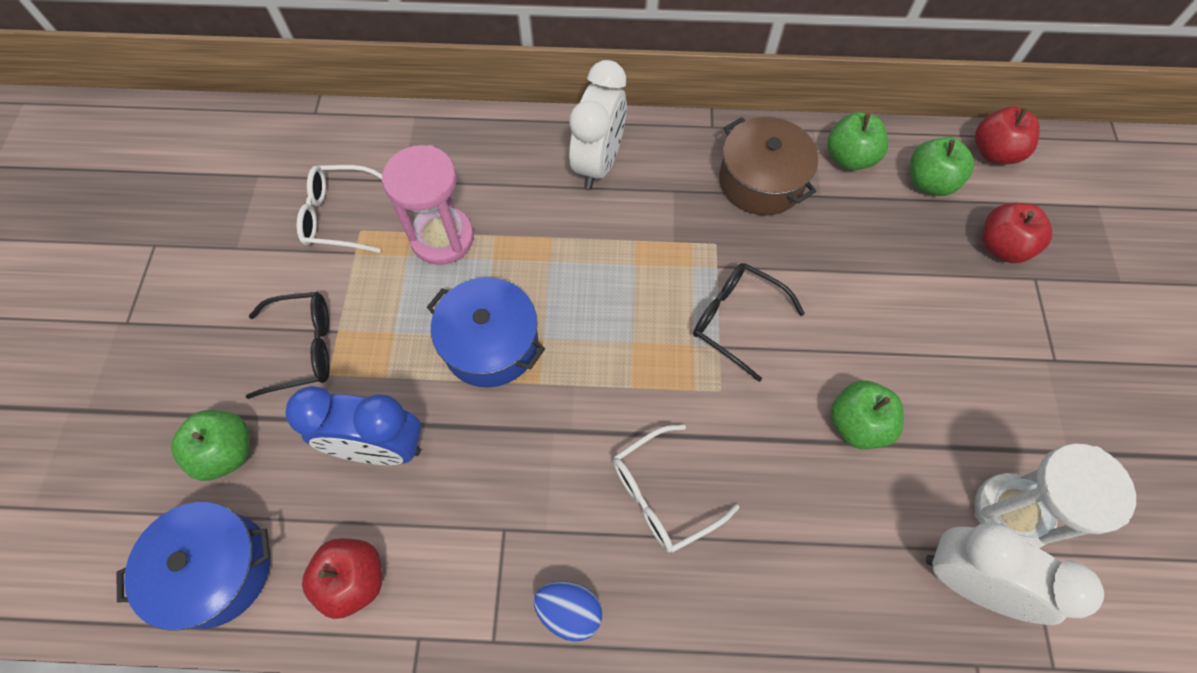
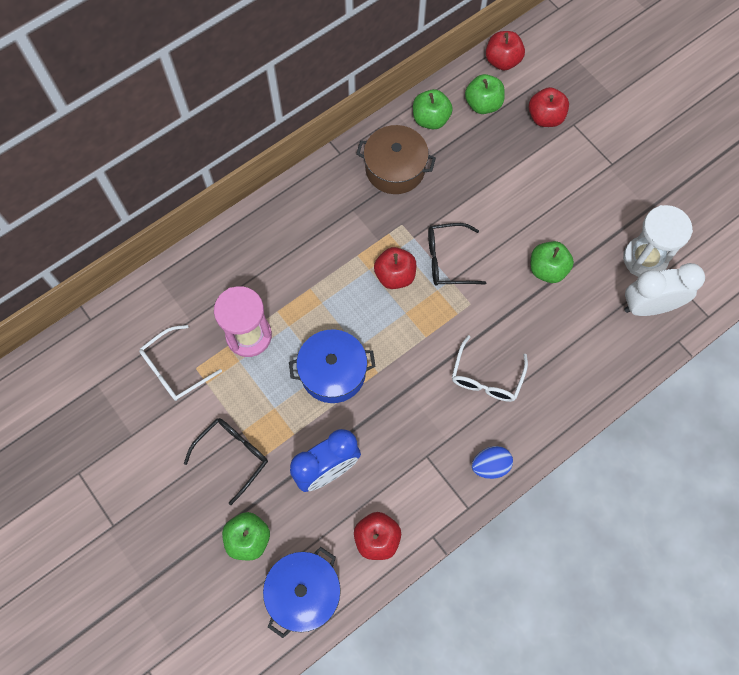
camera: 40 degrees left, 5 degrees up
white clock [569,60,627,189] -> none
none -> red apple [374,247,416,289]

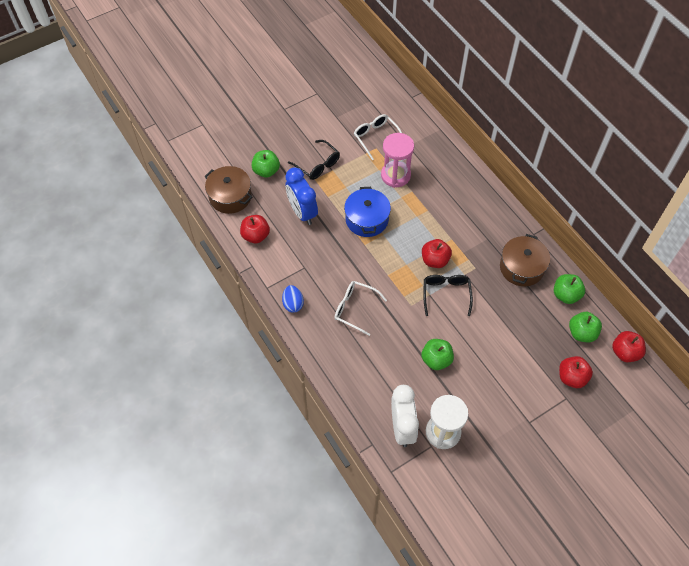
camera: 95 degrees right, 10 degrees down
blue pot [263,547,341,638] -> brown pot [205,166,253,214]

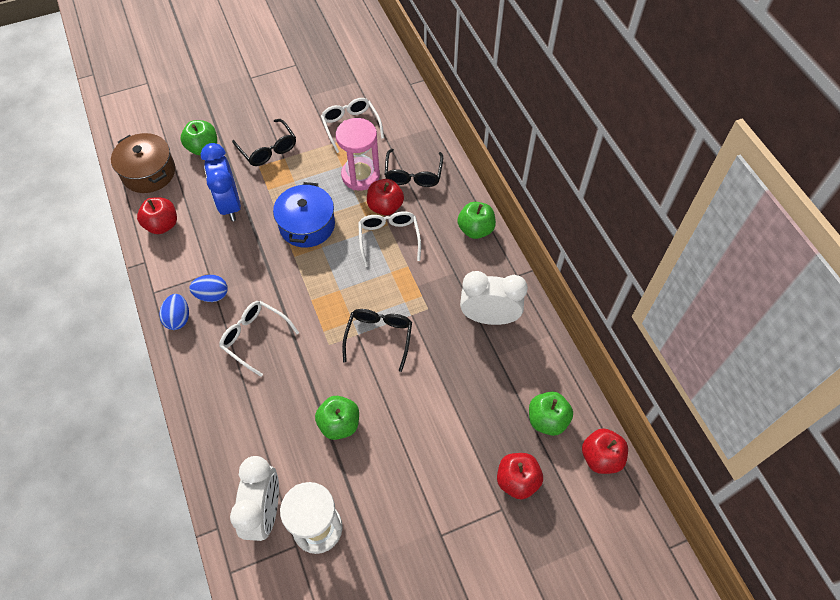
camera: 10 degrees right, 0 degrees up
red apple [422,239,452,268] -> red apple moved to [367,179,404,215]
brown pot [500,234,550,287] -> white clock [460,271,528,325]
green apple [554,274,585,304] -> green apple moved to [457,202,496,239]
none -> blue egg [190,275,228,302]
none -> white glasses [358,211,421,267]
none -> black glasses [385,149,443,187]

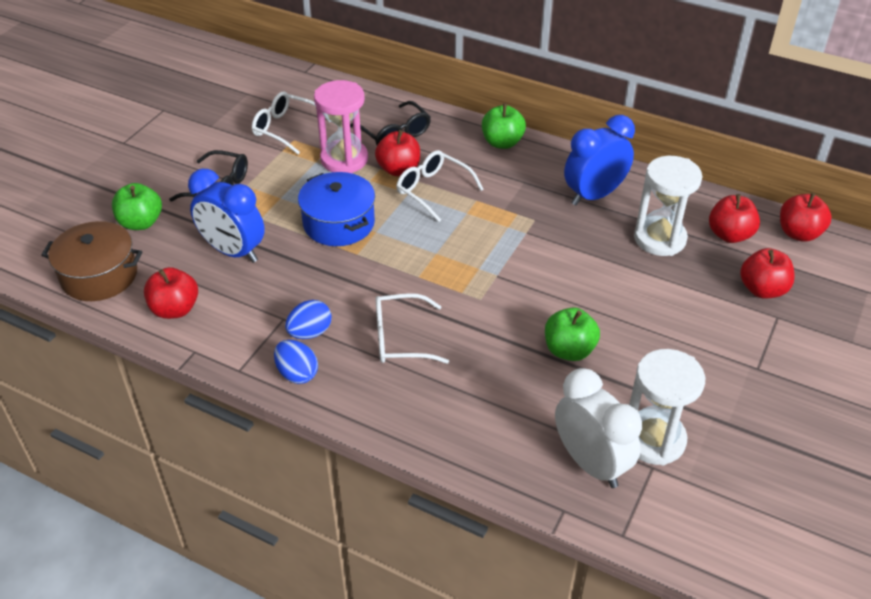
camera: 40 degrees left, 15 degrees down
black glasses [342,309,412,372] -> none
white clock [460,271,528,325] -> blue clock [564,115,635,205]
green apple [529,392,573,436] -> red apple [709,194,760,243]
none -> white hourglass [634,156,702,256]

